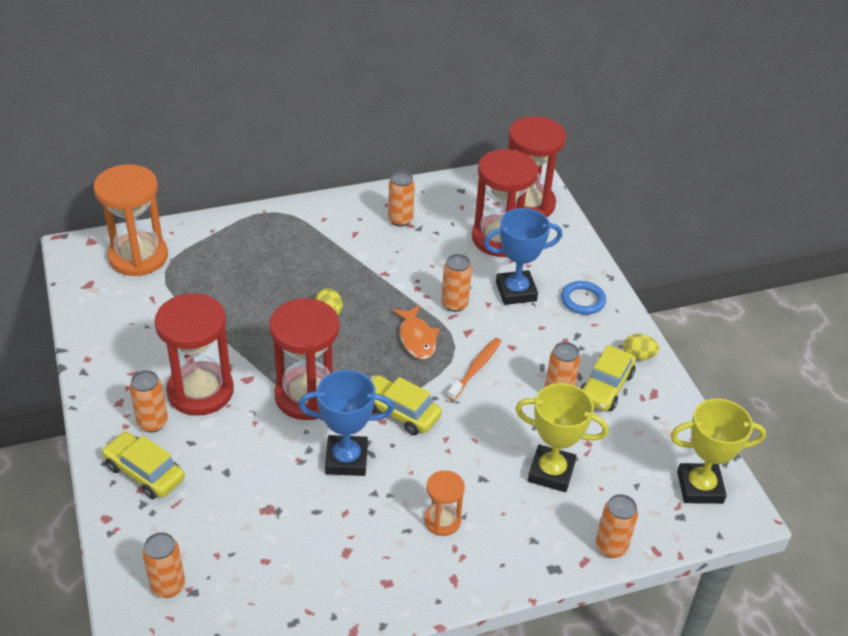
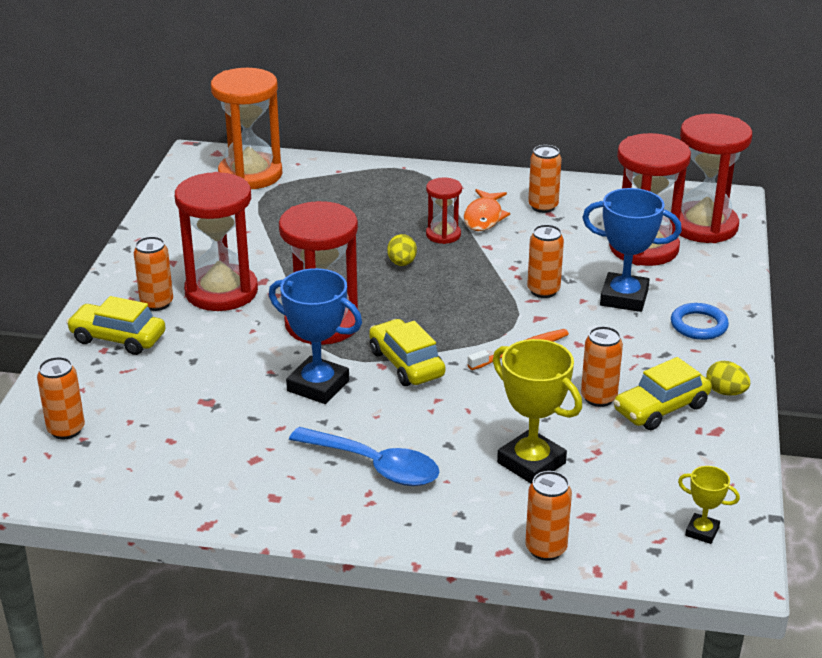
camera: 30 degrees right, 10 degrees down
yellow car [102,432,185,499] -> yellow car turned 45 degrees counterclockwise [66,296,166,355]
orange fish [392,305,439,359] -> orange fish moved to [464,189,510,231]
orange hourglass [424,470,465,536] -> blue spoon [289,427,440,486]
yellow trophy [671,398,766,504] -> yellow trophy [678,466,740,544], size x0.52
none -> red hourglass [426,177,462,244]

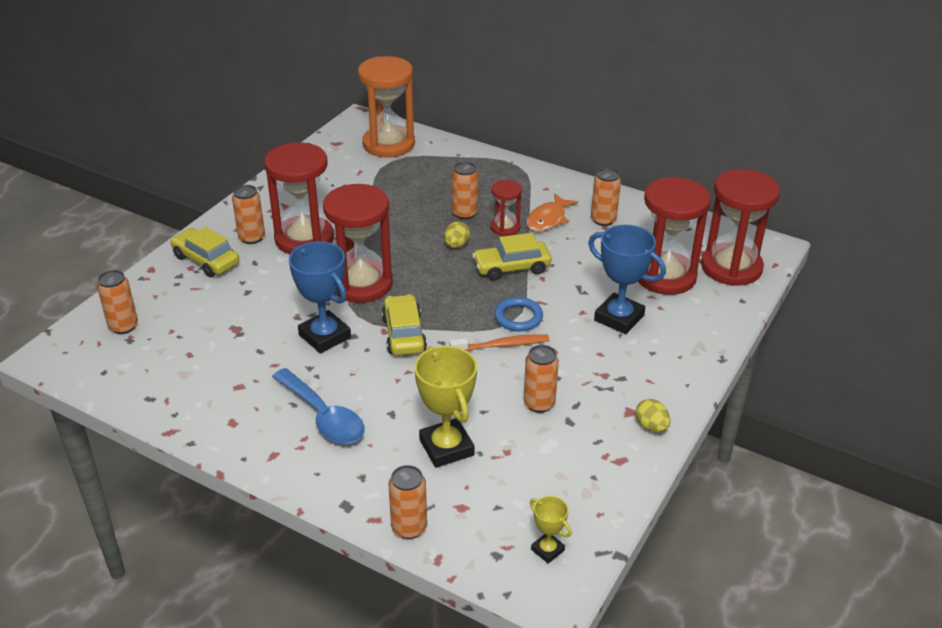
camera: 20 degrees right, 5 degrees up
orange can [527,224,564,298] -> orange can moved to [452,162,478,220]
yellow car [614,357,712,430] -> yellow car moved to [472,233,551,281]
blue ring [671,303,729,340] -> blue ring moved to [494,297,543,331]

